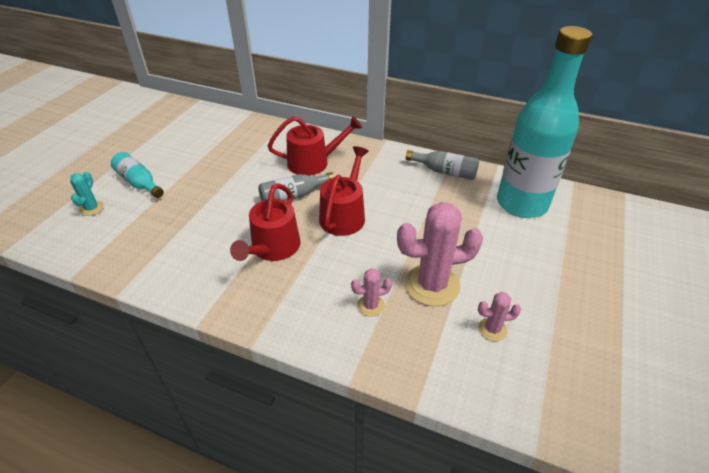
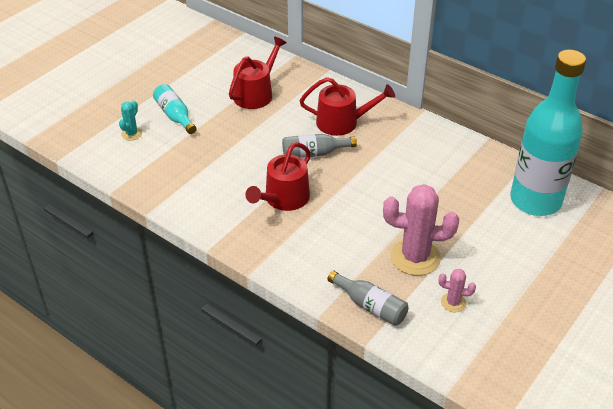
camera: 15 degrees right, 0 degrees up
red watering can [319,146,369,236] -> red watering can moved to [229,36,287,109]
pink cactus [351,268,392,317] -> none
grey bottle [406,150,479,180] -> grey bottle moved to [327,271,409,326]

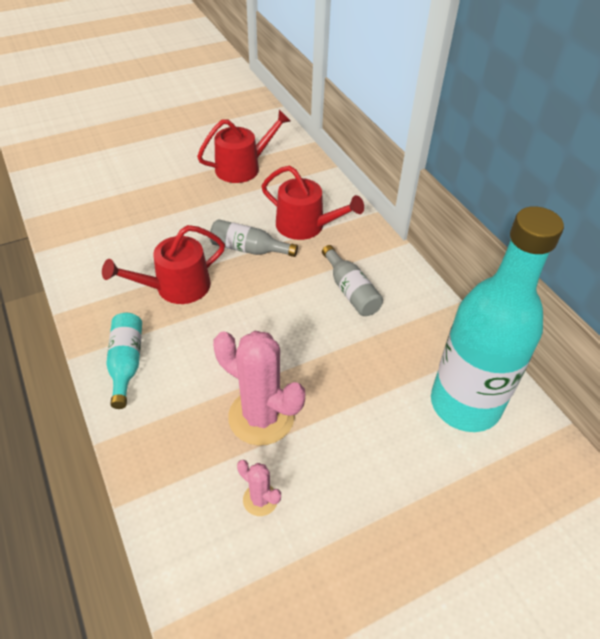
camera: 25 degrees right, 5 degrees up
turquoise cactus [119,101,142,141] -> none
turquoise bottle [153,84,197,134] -> turquoise bottle moved to [106,313,142,409]
grey bottle [327,271,409,326] -> grey bottle moved to [322,245,383,316]

